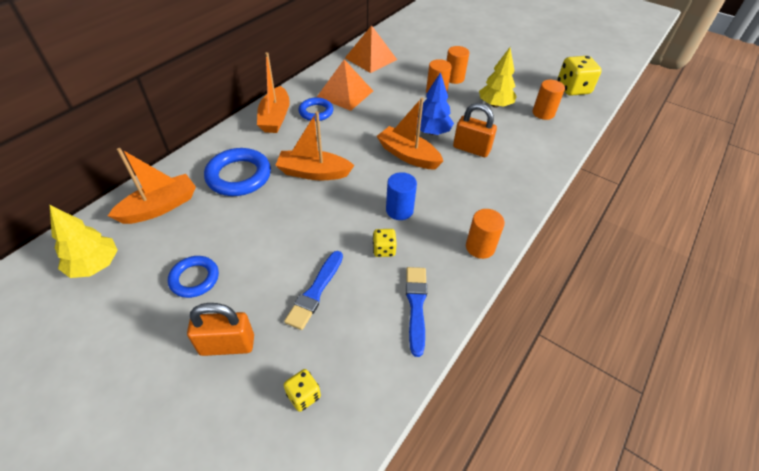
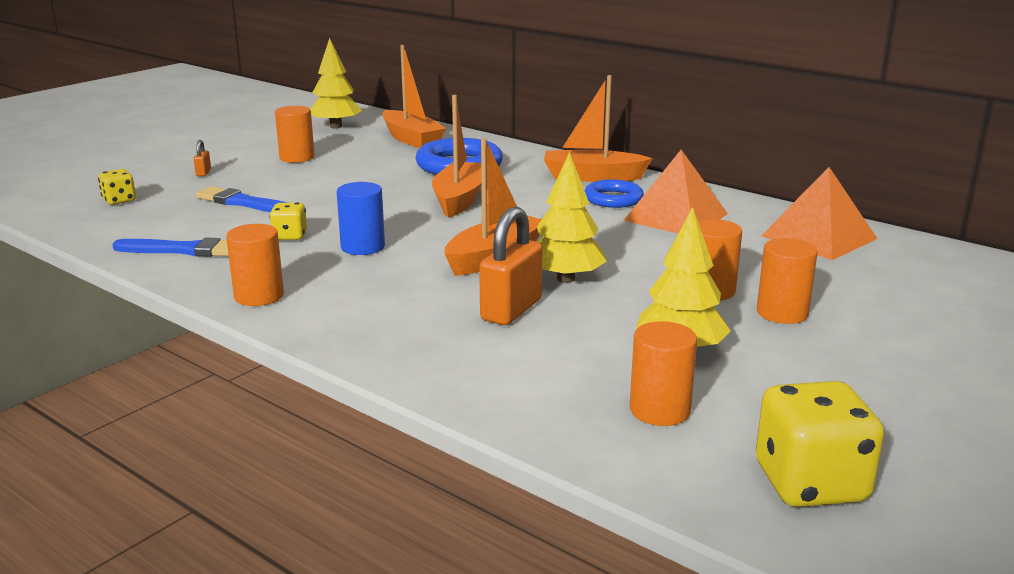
camera: 95 degrees right, 25 degrees down
blue ring [168,256,219,298] -> orange cylinder [275,106,315,163]
orange padlock [187,303,254,356] -> orange padlock [194,140,211,176], size x0.43
blue tree [417,72,454,135] -> yellow tree [537,152,607,283]

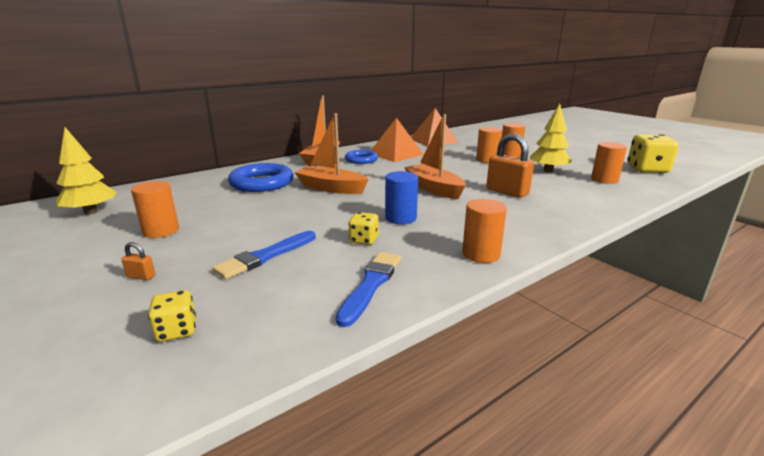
camera: 75 degrees left, 0 degrees up
orange boat [382,45,446,148] -> none
yellow tree [537,152,607,283] -> none

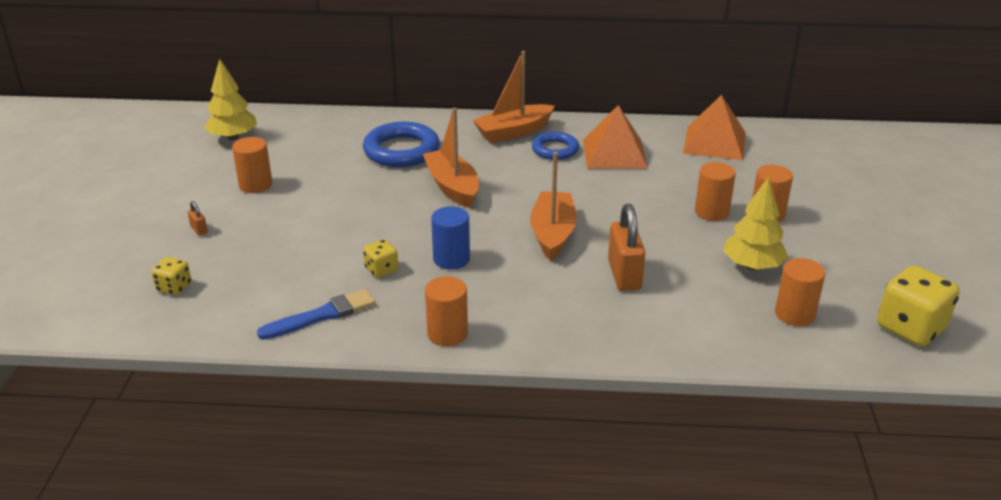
camera: 40 degrees right, 10 degrees up
blue brush [212,231,316,279] -> none

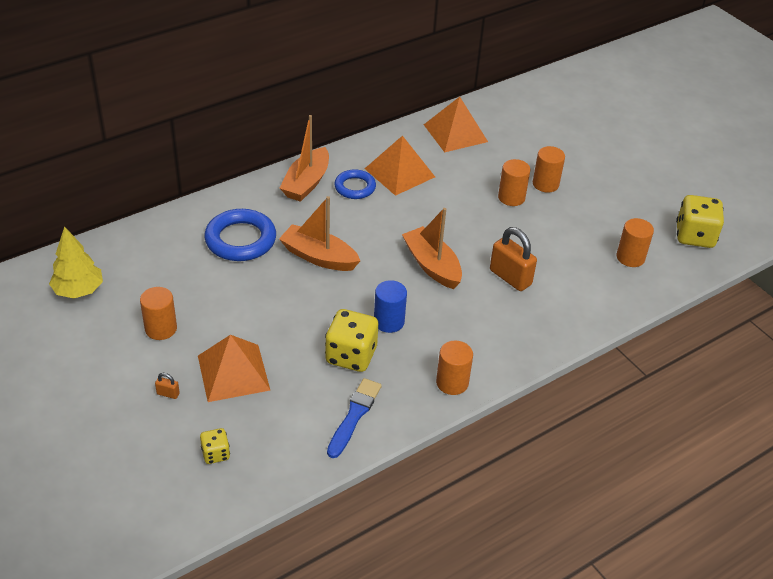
camera: 40 degrees left, 10 degrees up
yellow dice [363,239,398,278] -> yellow dice [325,309,378,372], size x1.90
yellow tree [723,177,788,270] -> none
none -> orange pyramid [198,335,270,402]

